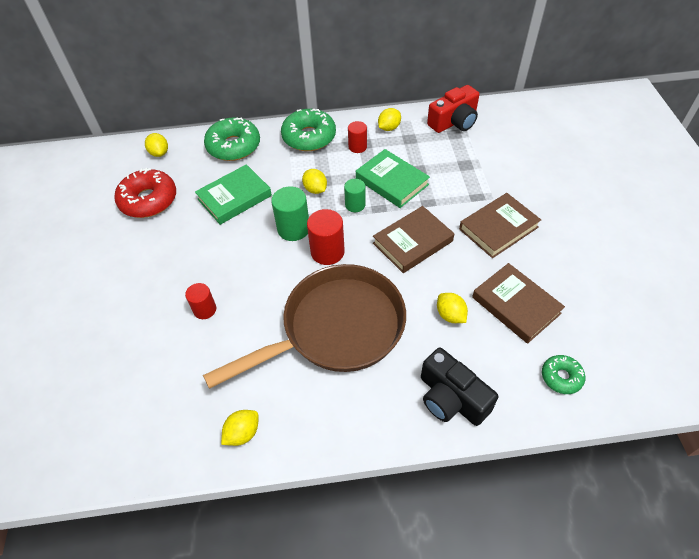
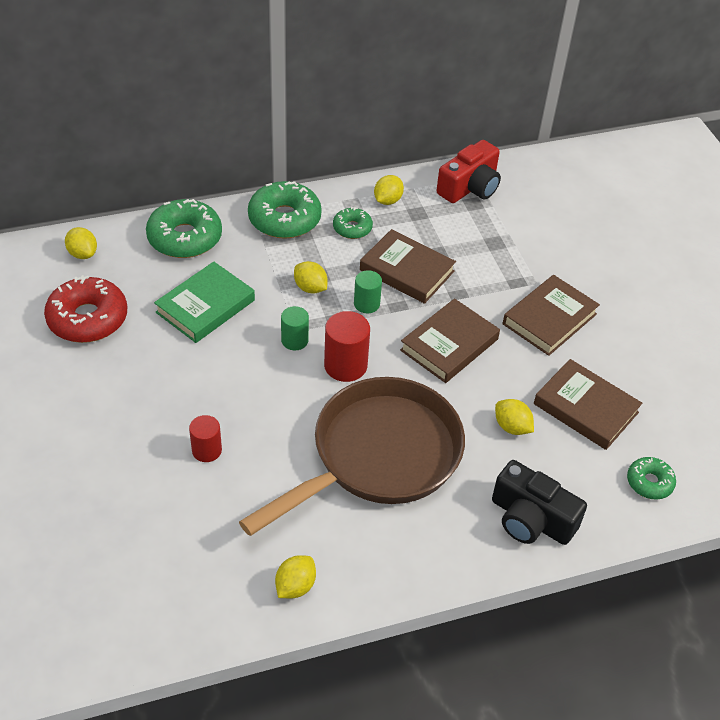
camera: 15 degrees left, 5 degrees down
green cylinder [271,186,309,241] -> green cylinder [281,306,309,350], size x0.64
red cylinder [348,121,367,153] -> green donut [333,207,373,239]
green book [356,149,430,208] -> brown book [360,229,456,304]

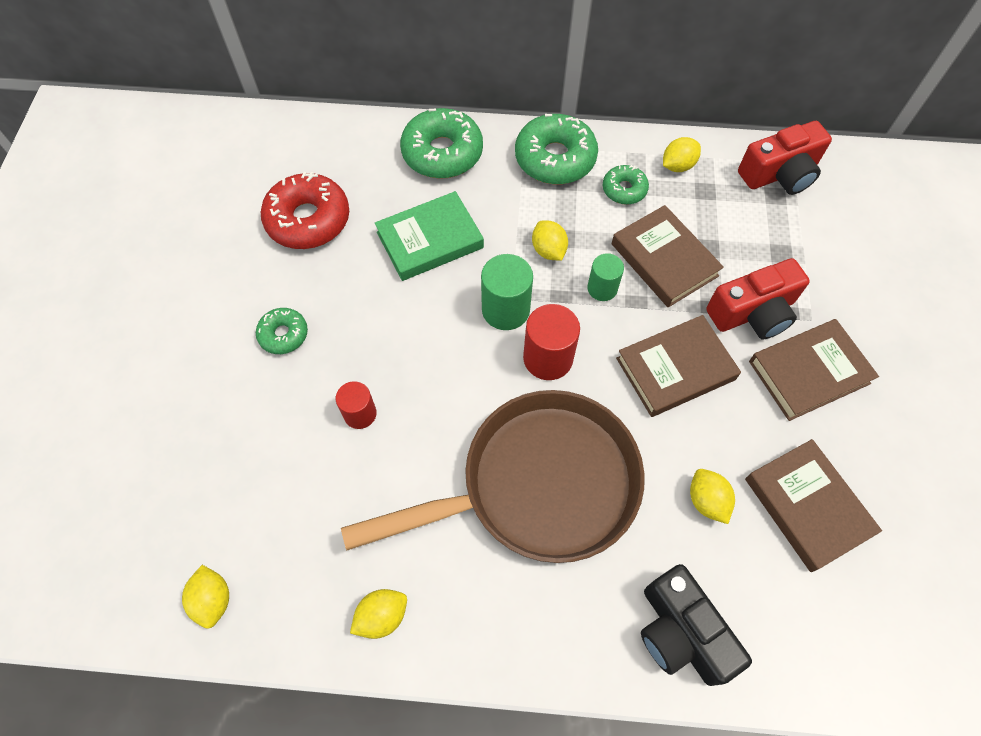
camera: 25 degrees right, 15 degrees up
yellow lemon [65,227,97,259] -> yellow lemon moved to [182,565,229,629]
green cylinder [281,306,309,350] -> green cylinder [481,254,533,330], size x1.57
green donut [627,457,676,500] -> green donut moved to [256,308,308,354]
none -> red camera [706,258,810,339]

